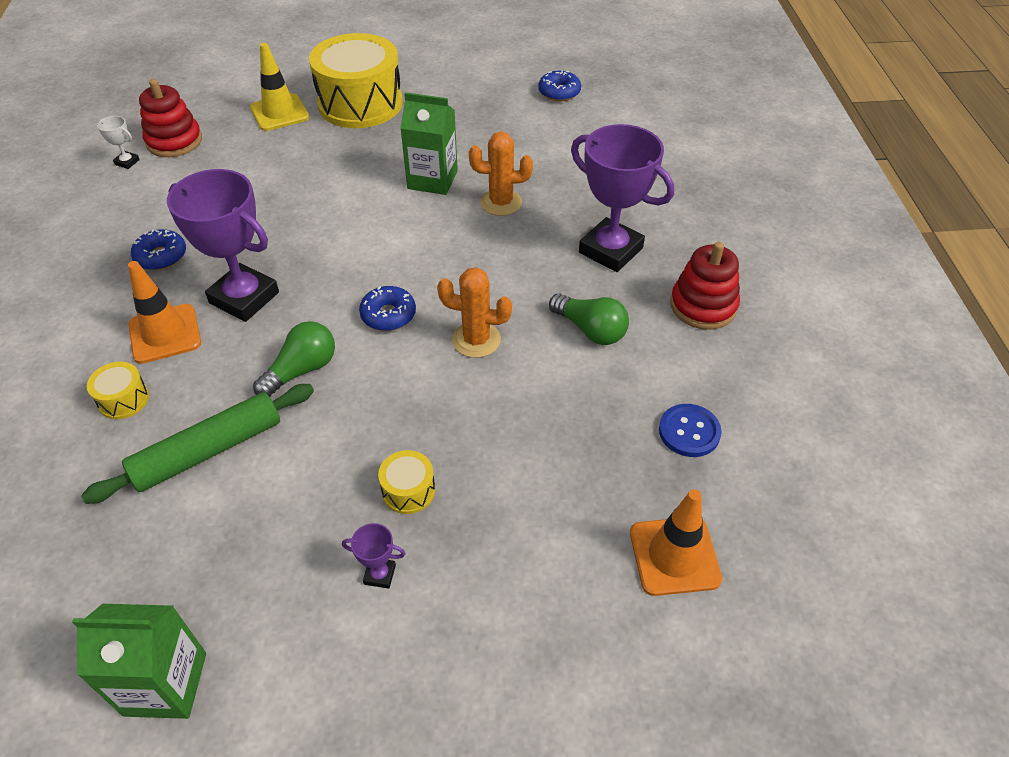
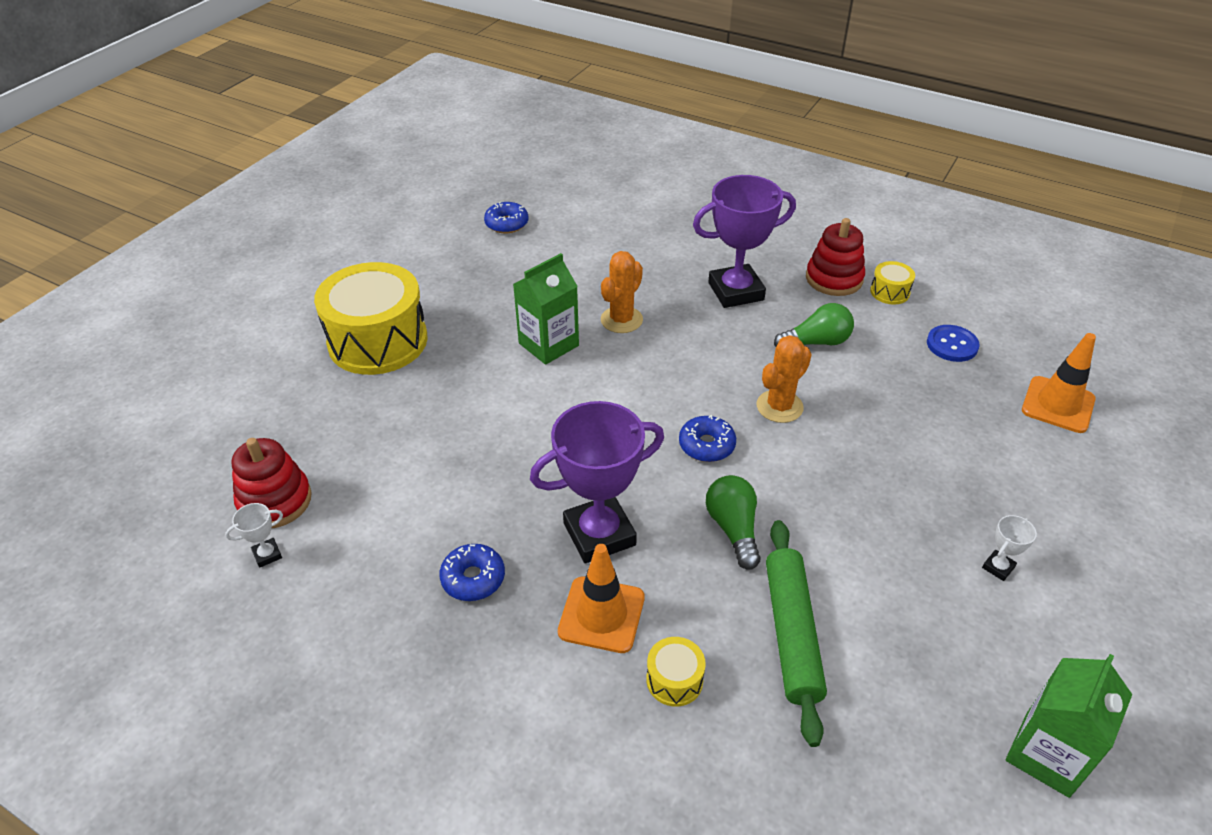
camera: 55 degrees left, 5 degrees down
yellow traffic cone [250,43,309,131] -> none
purple trophy [342,523,406,589] -> white trophy [982,515,1037,581]
yellow drum [378,450,435,514] -> yellow drum moved to [870,261,915,304]

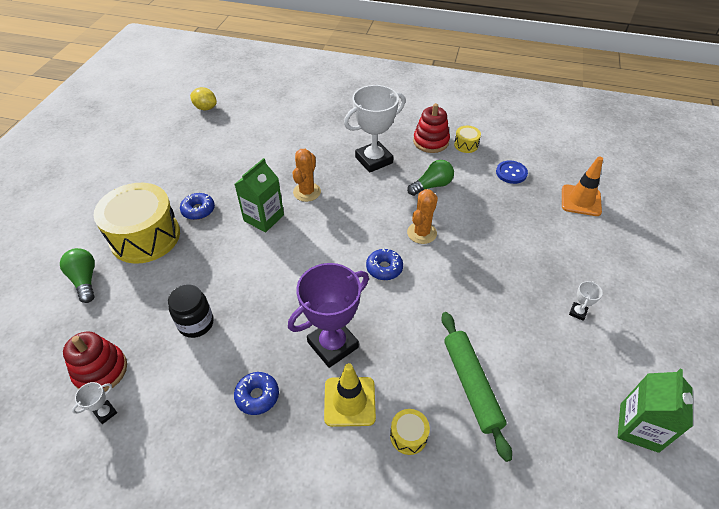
camera: 15 degrees left, 5 degrees up
blue donut [484,201,529,233] -> blue donut moved to [180,193,215,220]
orange traffic cone [558,544,645,653] -> yellow traffic cone [324,363,376,427]
purple trophy [693,175,796,308] -> white trophy [344,85,405,173]
green light bulb [706,475,760,570] -> green light bulb moved to [60,248,95,303]
none -> black jar [168,285,214,338]
none -> yellow lemon [190,87,217,110]

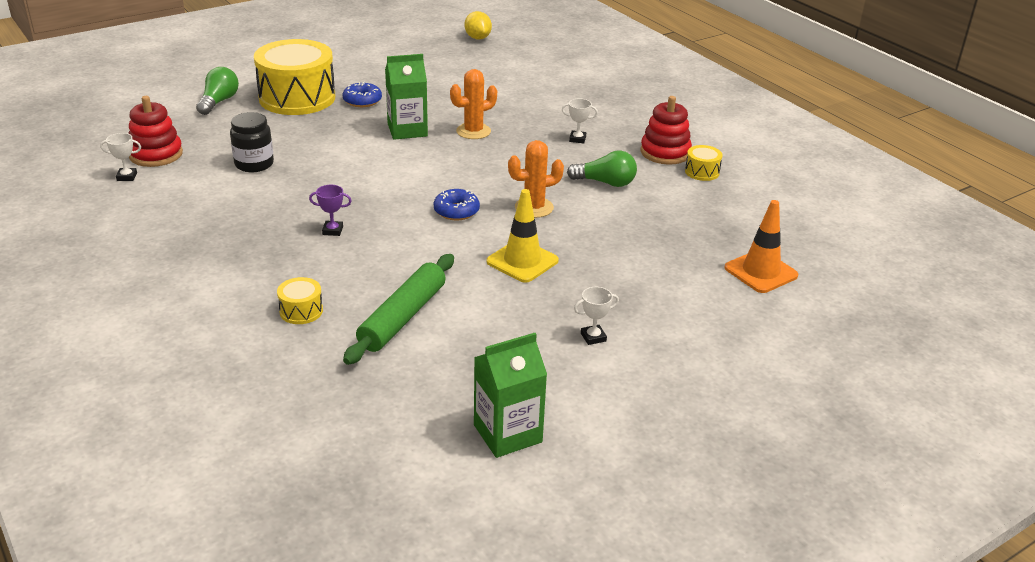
camera: 40 degrees right, 15 degrees down
blue donut [234,372,279,415] -> none
purple trophy [288,263,369,368] -> purple trophy [309,185,352,236], size x0.41
yellow traffic cone [324,363,376,427] -> yellow traffic cone moved to [486,189,559,283]
white trophy [344,85,405,173] -> white trophy [562,99,598,143], size x0.41
blue button [496,161,528,184] -> none

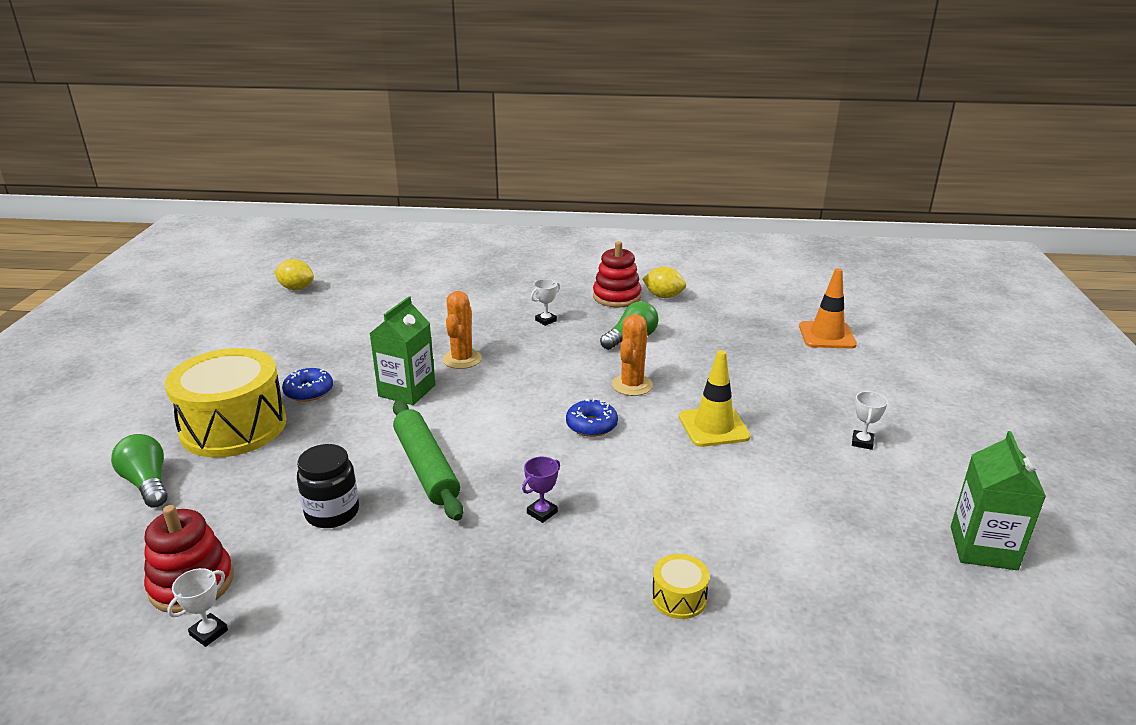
camera: 50 degrees left, 5 degrees down
green rolling pin [343,254,454,365] -> green rolling pin moved to [393,400,463,521]
yellow drum [685,145,723,181] -> yellow lemon [642,267,686,298]

